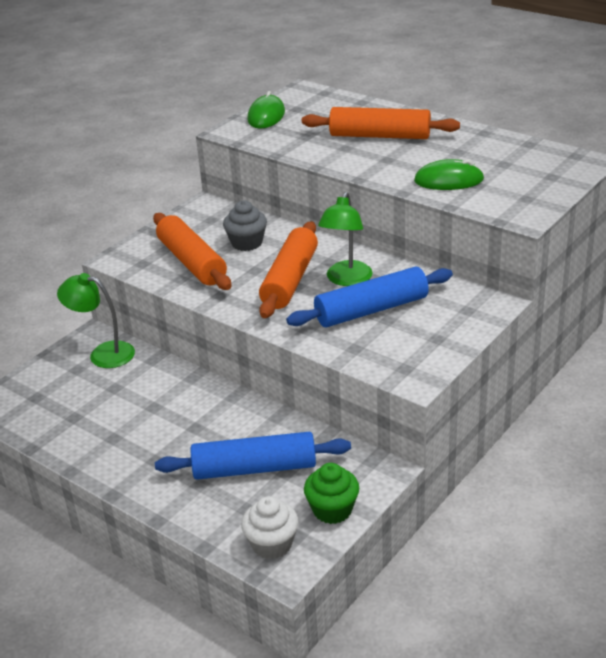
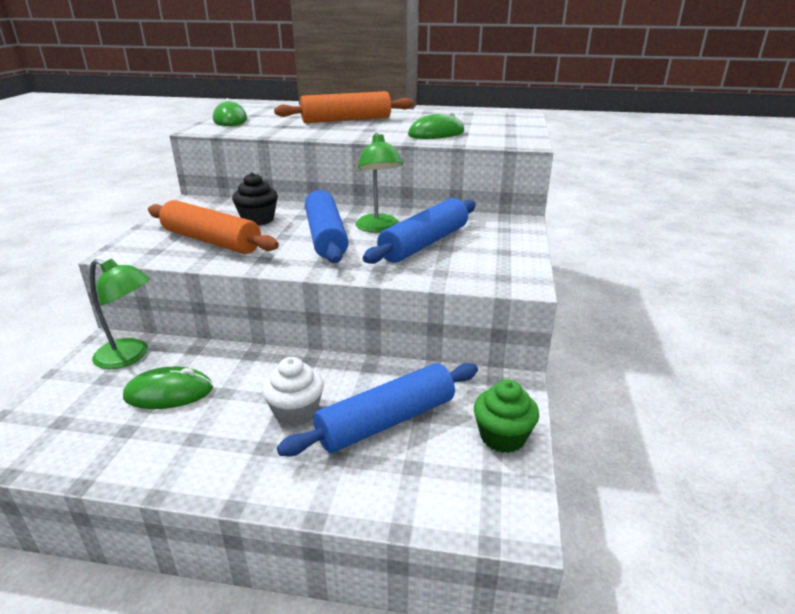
camera: 30 degrees left, 5 degrees down
green lamp [57,273,135,368] -> green lamp turned 150 degrees counterclockwise [90,259,150,369]
grey cupcake [223,200,267,251] -> black cupcake [232,173,278,225]
white cupcake [241,496,299,559] -> white cupcake moved to [262,357,324,426]
orange rolling pin [259,221,318,318] -> blue rolling pin [305,190,348,263]
none -> green mouse [123,367,213,409]

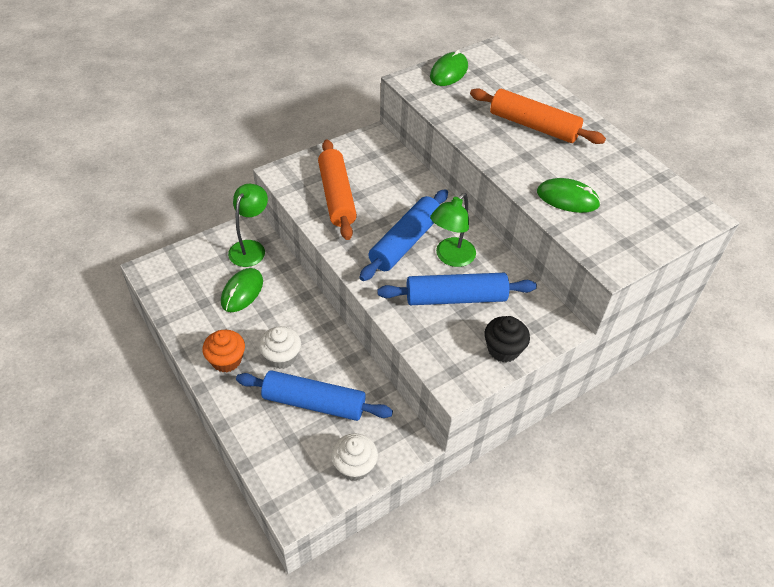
camera: 45 degrees right, 20 degrees up
green lamp [90,259,150,369] -> green lamp turned 135 degrees counterclockwise [228,184,268,267]
green mouse [123,367,213,409] -> green mouse turned 75 degrees clockwise [221,268,263,312]
black cupcake [232,173,278,225] -> black cupcake moved to [484,316,530,363]
green cupcake [474,380,539,453] -> white cupcake [331,433,378,481]
none -> orange cupcake [202,330,245,372]

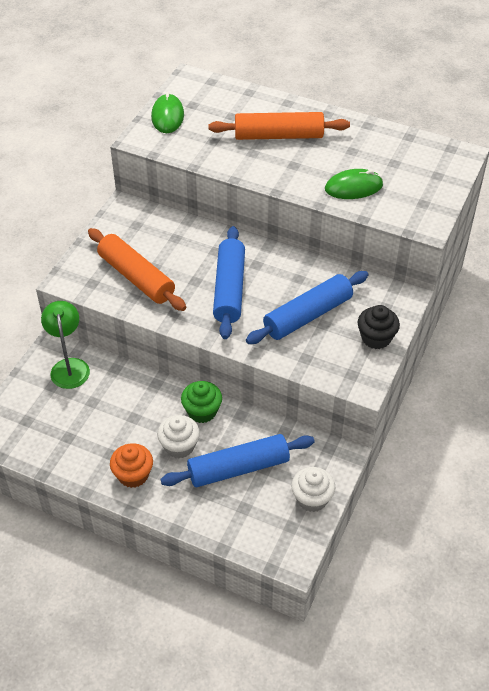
camera: 30 degrees left, 0 degrees up
green mouse [221,268,263,312] -> none
green lamp [430,193,476,267] -> none
none -> green cupcake [181,381,222,423]

